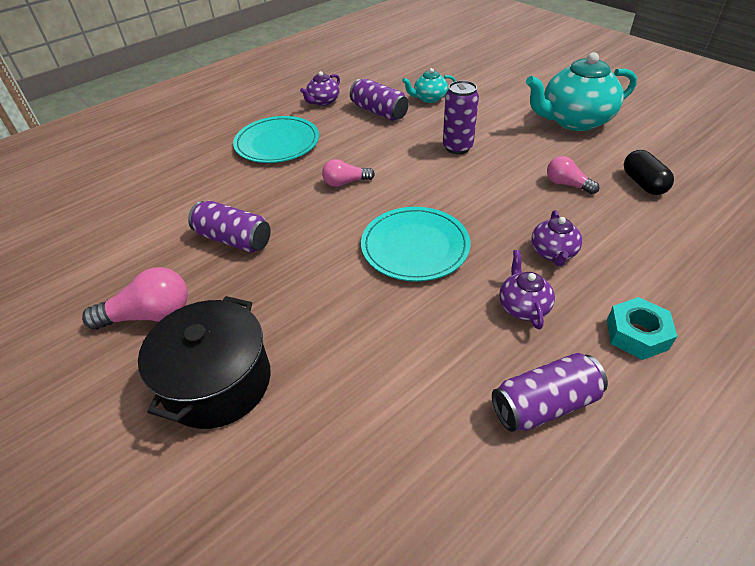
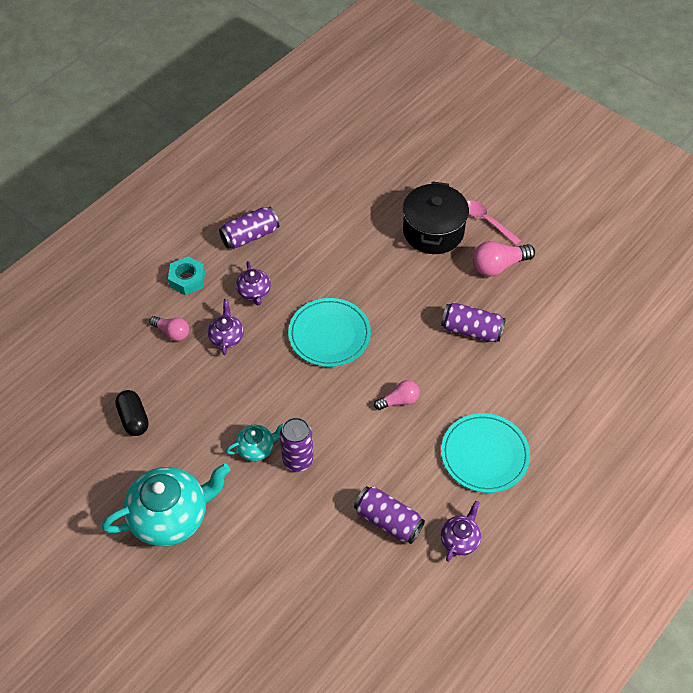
camera: 170 degrees right, 10 degrees up
turquoise teapot [402,68,456,103] -> turquoise teapot moved to [226,423,284,461]
pink light bulb [547,156,599,194] -> pink light bulb moved to [149,316,189,341]
none -> pink spoon [467,200,521,245]

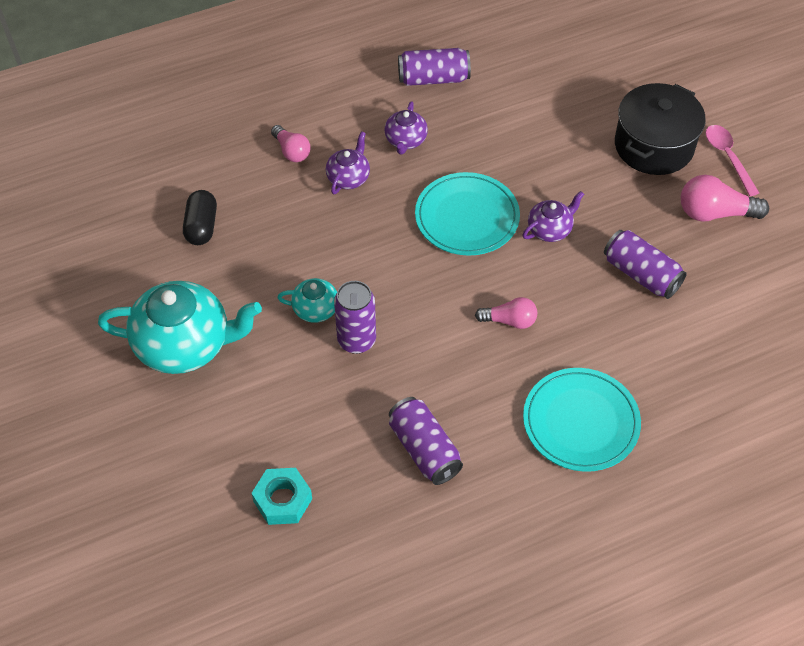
camera: 25 degrees right, 0 degrees up
turquoise nut [168,256,205,295] -> turquoise nut moved to [252,468,312,525]
purple teapot [441,501,481,562] -> purple teapot moved to [523,191,584,242]

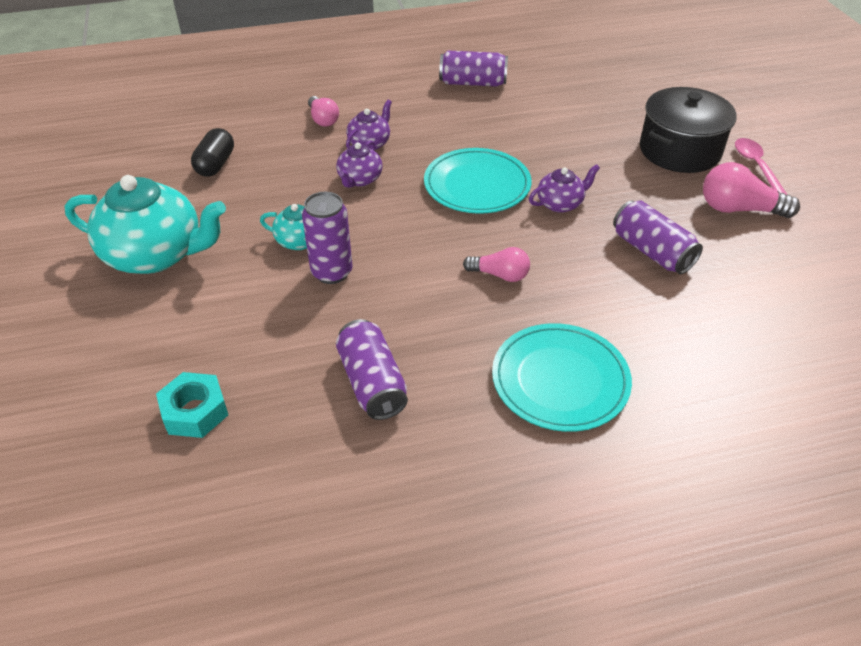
camera: 10 degrees right, 10 degrees down
purple teapot [384,101,428,155] -> purple teapot moved to [336,140,383,188]

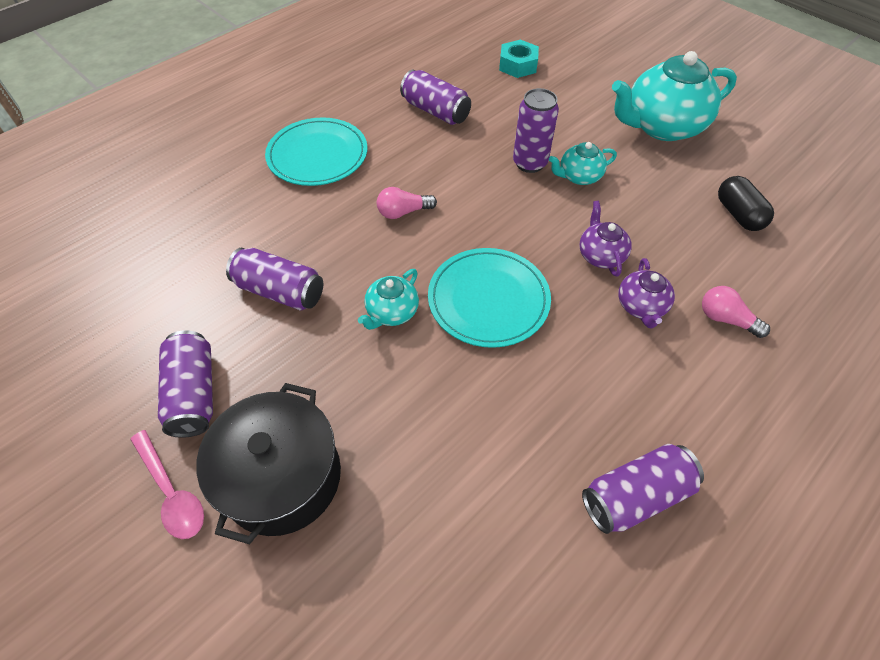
camera: 150 degrees right, 10 degrees up
purple teapot [529,164,600,213] -> turquoise teapot [358,269,419,330]
pink light bulb [703,162,800,218] -> purple can [158,330,213,438]

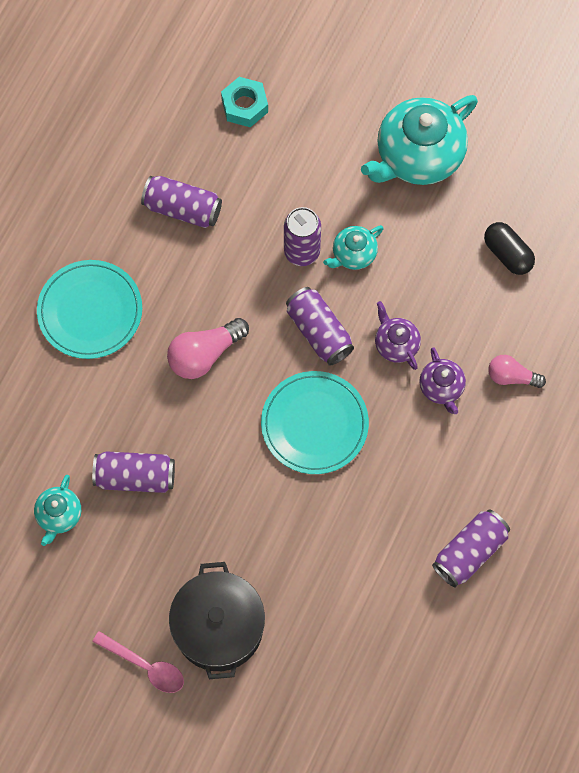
camera: 20 degrees left, 15 degrees up
purple can [158,330,213,438] -> purple can moved to [286,287,354,366]
turquoise teapot [358,269,419,330] -> turquoise teapot moved to [34,475,81,546]
pink light bulb [377,187,437,219] -> pink light bulb [167,318,249,379], size x1.55

